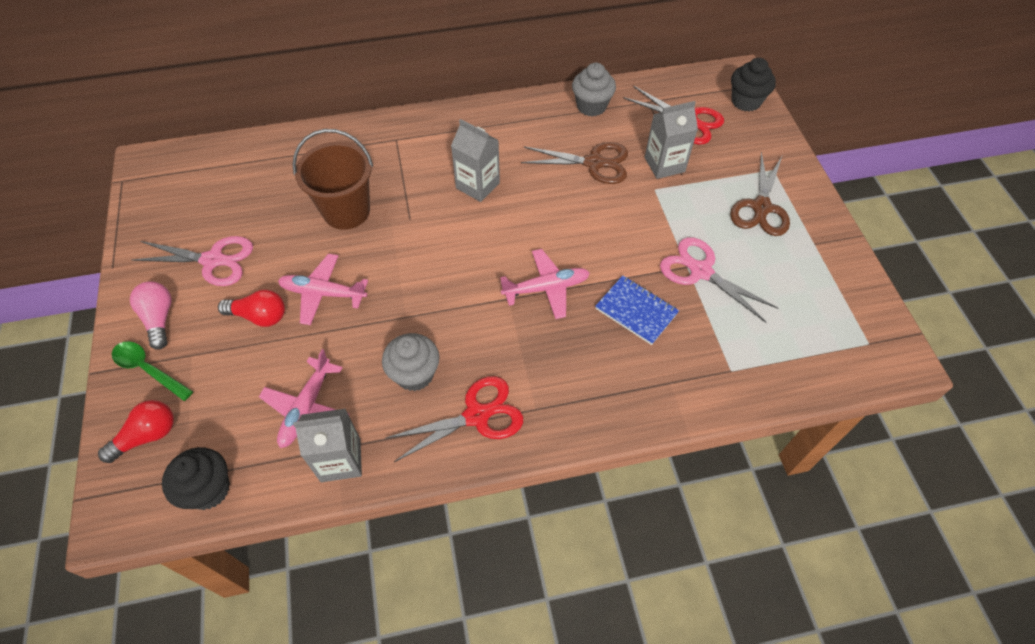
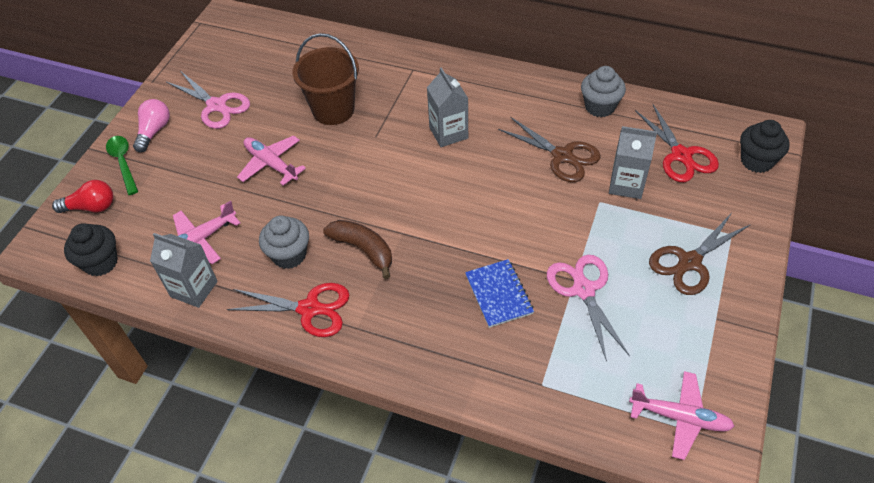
camera: 35 degrees right, 5 degrees down
red light bulb [218,290,285,327] -> none
pink plane [500,249,590,319] -> pink plane moved to [629,371,735,460]
none -> brown banana [323,220,392,279]

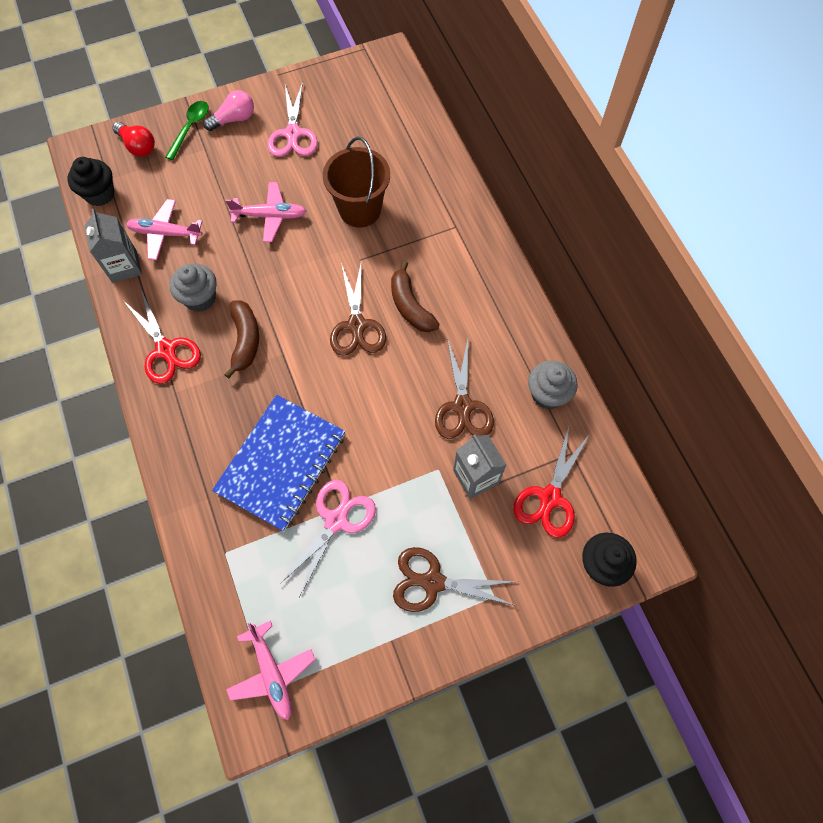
camera: 45 degrees right, 15 degrees up
pink plane [237,135,306,186] -> pink plane turned 90 degrees clockwise [226,182,306,242]
grey carton [427,67,468,147] -> brown banana [391,261,440,332]
blue notebook [465,259,534,328] -> blue notebook [212,395,345,531], size x1.81
none -> brown scissors [330,263,386,356]

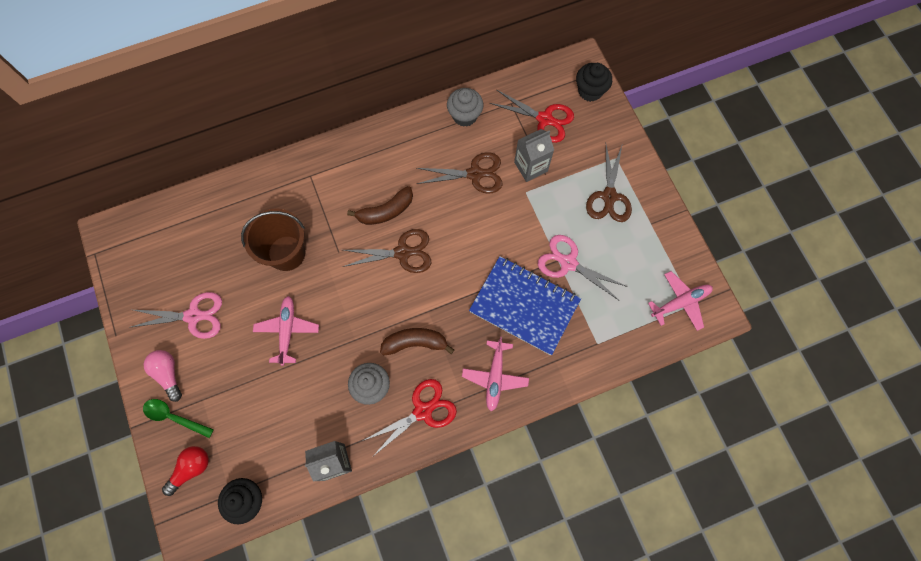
camera: 90 degrees left, 5 degrees up
pink plane [126,199,203,261] -> pink plane moved to [462,337,529,411]

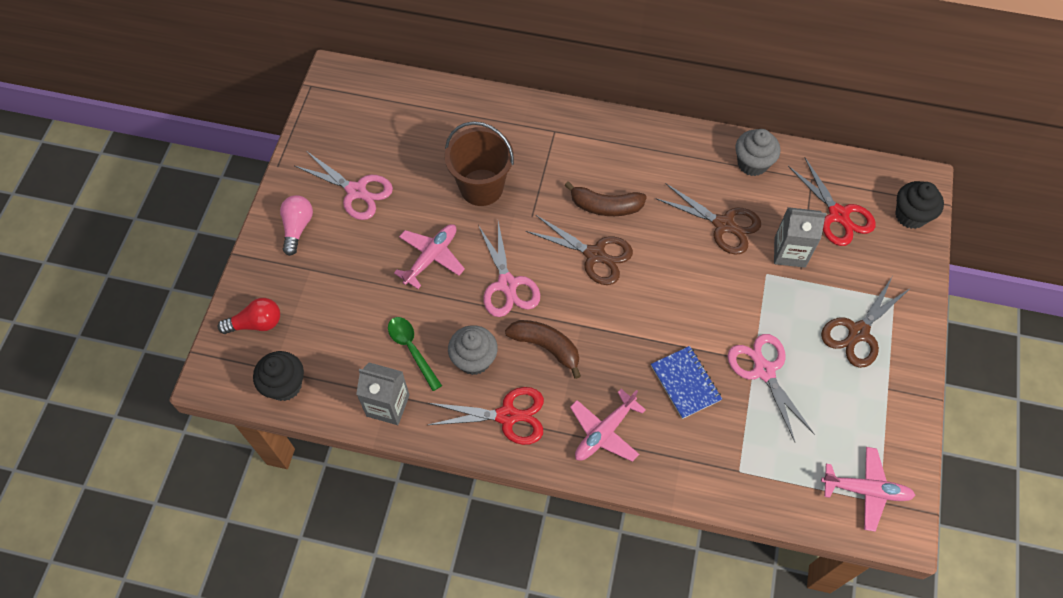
camera: 35 degrees right, 10 degrees down
green spoon [143,399,214,438] -> green spoon moved to [388,317,442,391]
blue notebook [469,256,581,355] -> blue notebook [651,346,722,419], size x0.55
none -> pink scissors [478,222,540,317]

